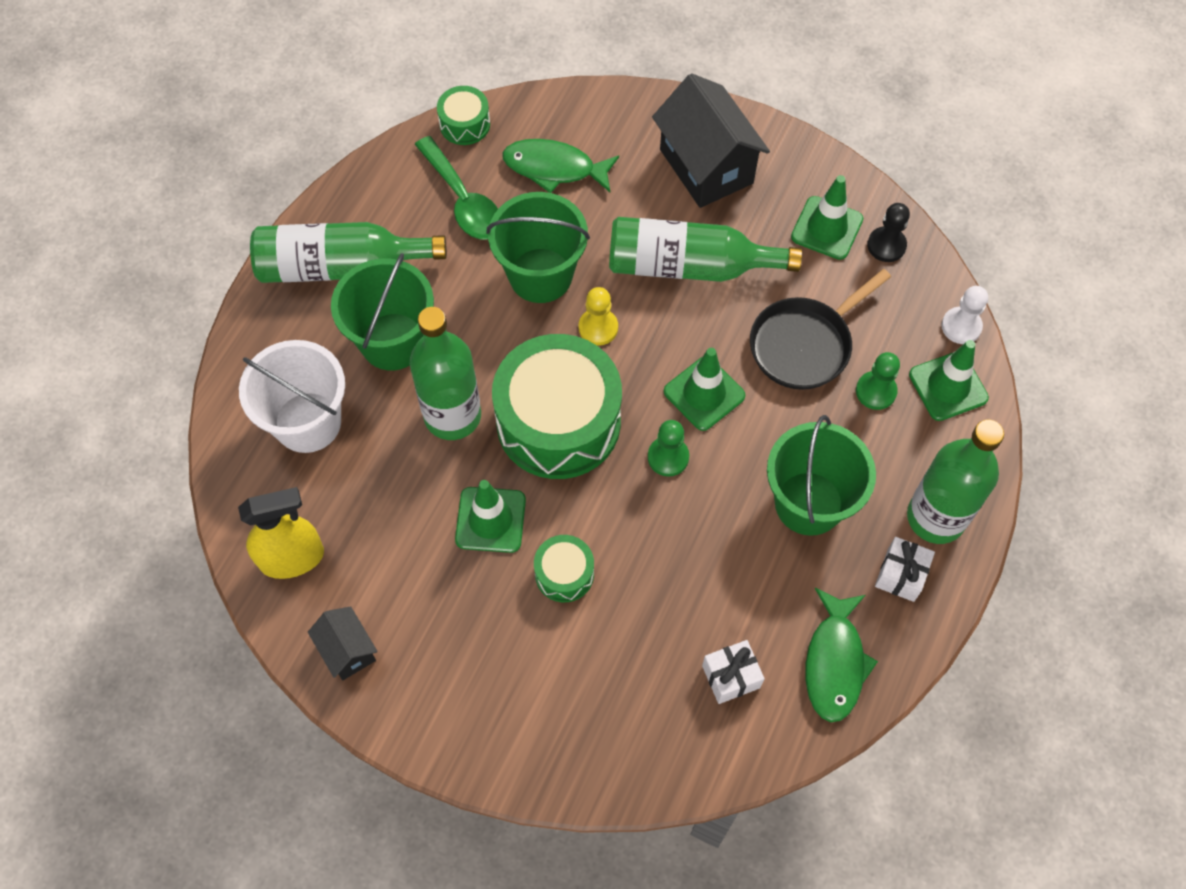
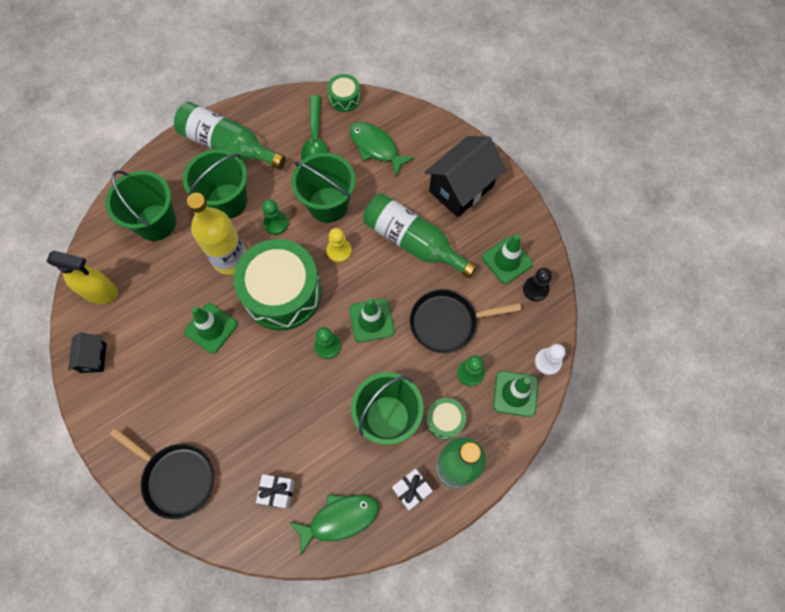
camera: 30 degrees right, 5 degrees up
white bucket [239,340,345,453] -> green bucket [105,170,176,241]
green bottle [410,307,481,440] -> yellow bottle [187,193,246,275]
green drum [534,535,594,602] -> green drum moved to [426,398,466,440]
black house [652,73,770,208] -> black house turned 45 degrees clockwise [425,136,506,217]
green fish [805,588,878,722] -> green fish turned 150 degrees counterclockwise [289,494,379,555]
none -> black pan [110,428,214,519]
none -> green pawn [262,199,289,235]

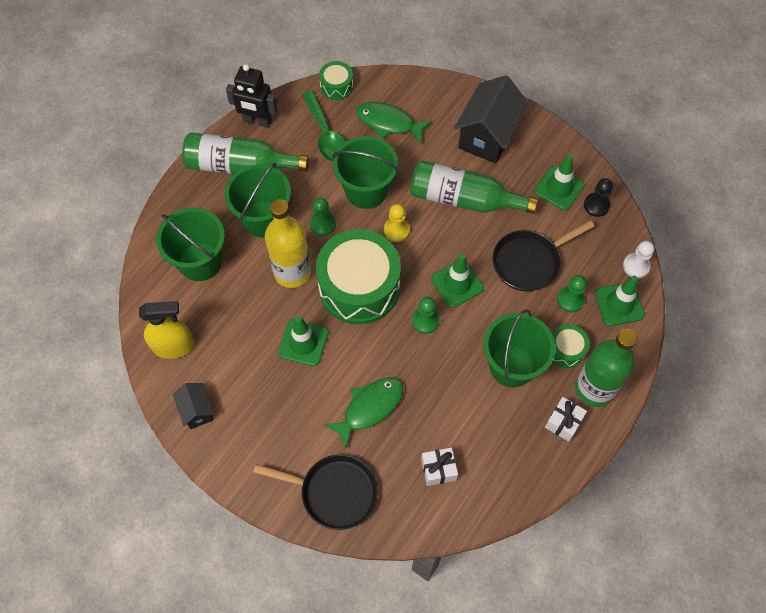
camera: 20 degrees left, 5 degrees down
green fish [289,494,379,555] -> green fish moved to [324,377,403,449]
none -> black robot [226,64,278,128]

